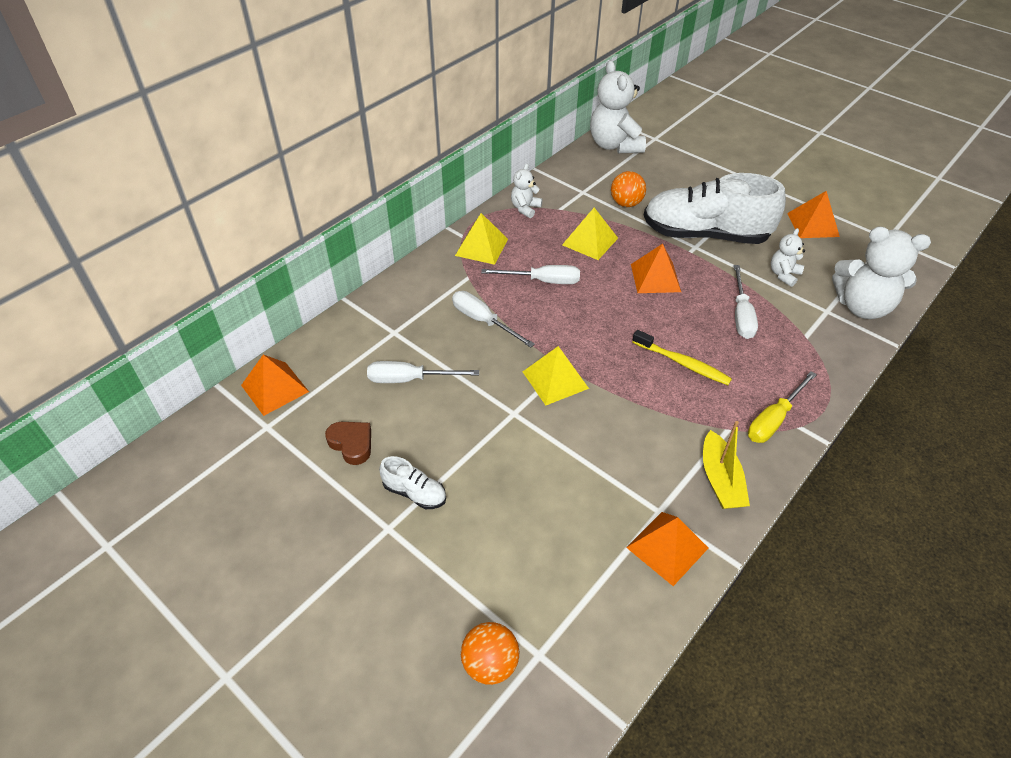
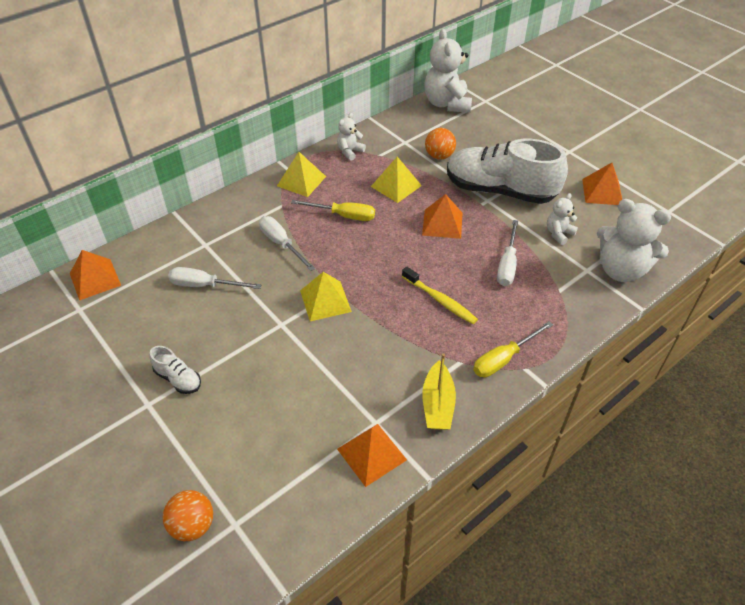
camera: 10 degrees right, 0 degrees up
brown heart [325,422,371,465] -> none
white screwdriver [481,265,580,284] -> yellow screwdriver [291,200,375,221]

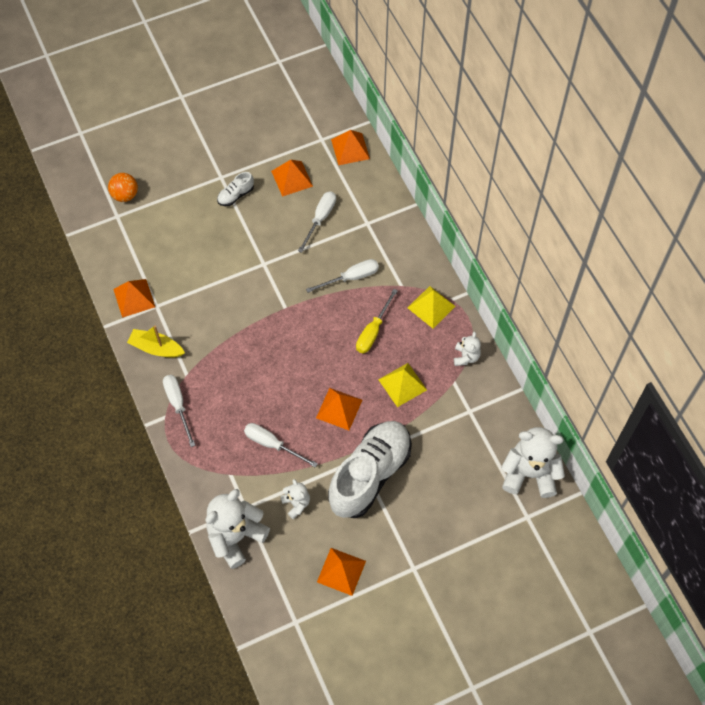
camera: 105 degrees right, 15 degrees up
yellow pyramid [300,272,352,321] -> none
white teddy bear [337,113,366,161] -> white teddy bear turned 45 degrees clockwise [454,332,481,366]
yellow toothbrush [402,267,478,324] -> none
orange ball [425,128,456,160] -> none
yellow screwdriver [473,321,553,377] -> white screwdriver [163,375,195,447]
none -> orange pyramid [271,160,313,197]

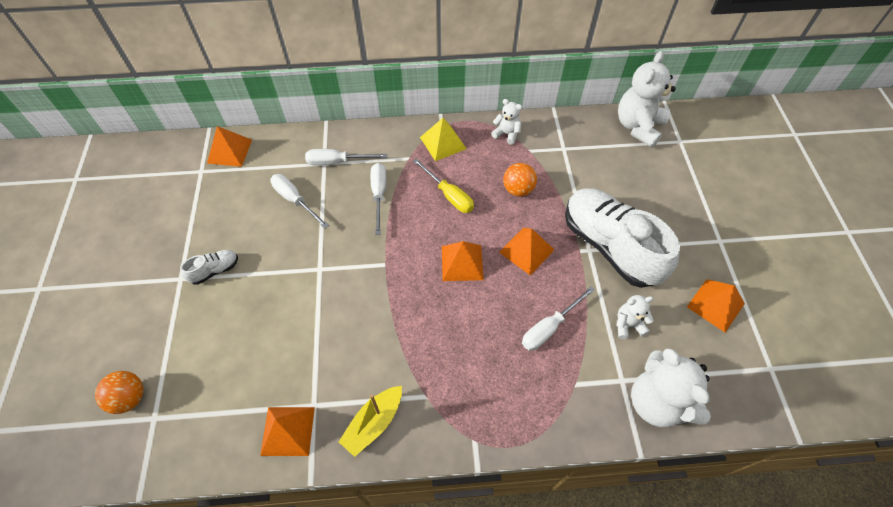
camera: 70 degrees left, 5 degrees down
white screwdriver [163,375,195,447] -> white screwdriver moved to [305,149,388,165]
white shoe [217,172,254,206] -> white shoe turned 105 degrees counterclockwise [180,250,238,285]
orange pyramid [271,160,313,197] -> orange pyramid moved to [442,241,484,281]
yellow pyramid [378,363,427,407] -> orange ball [503,163,537,197]

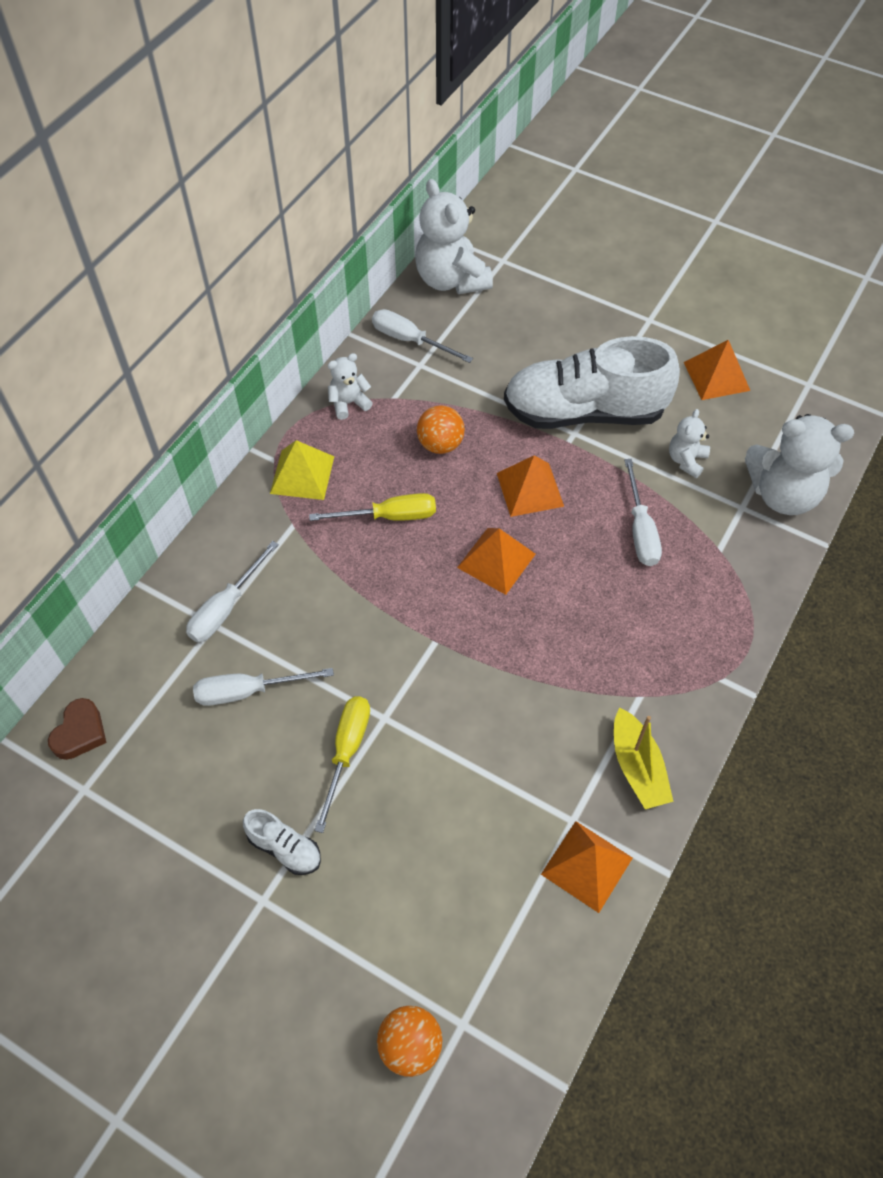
camera: 55 degrees left, 0 degrees up
white shoe [180,250,238,285] -> white shoe turned 120 degrees clockwise [243,809,321,875]
orange pyramid [207,126,252,167] -> brown heart [48,698,107,760]
white screwdriver [371,163,386,235] -> white screwdriver moved to [372,309,473,363]
none -> yellow screwdriver [314,696,370,833]

